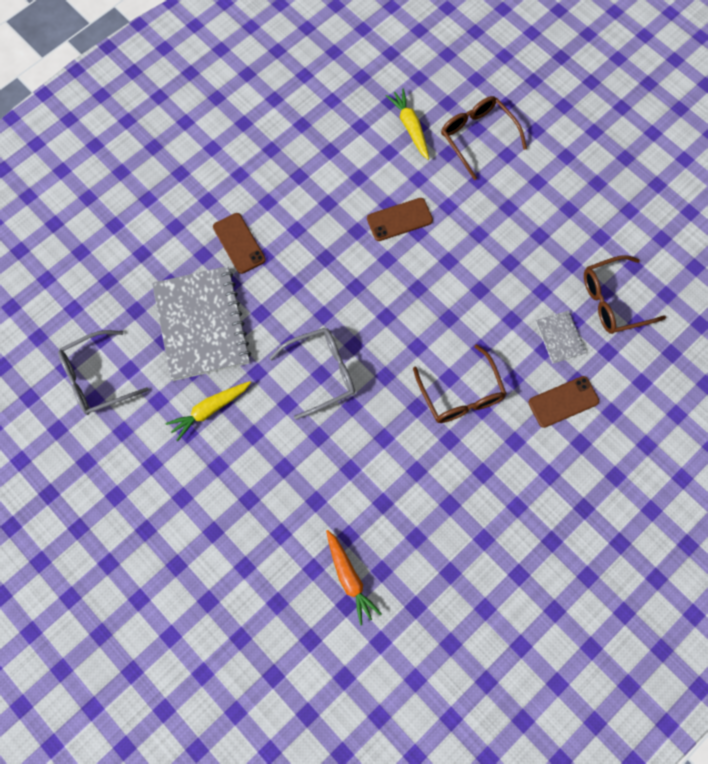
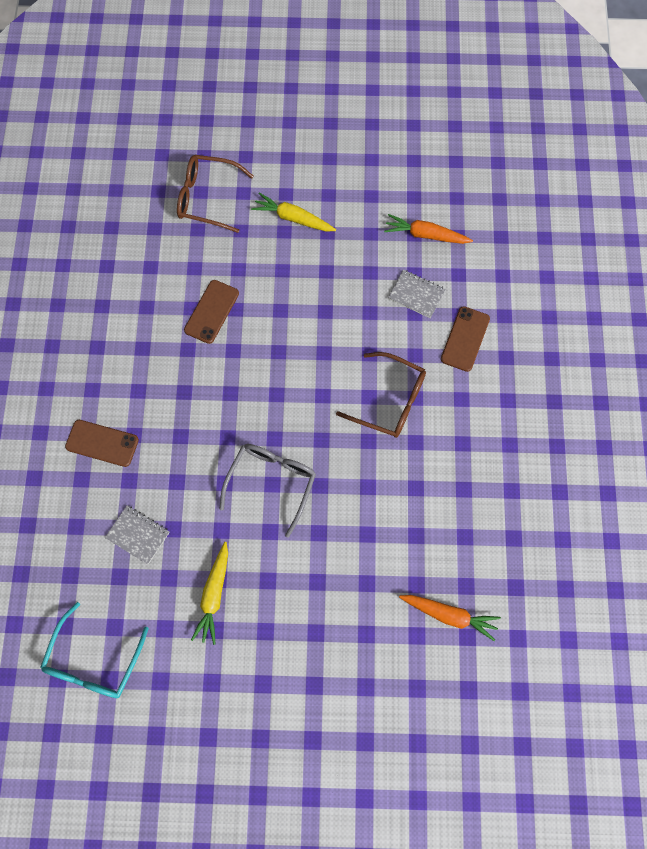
camera: 45 degrees left, 0 degrees up
grey glasses [58,330,149,415] -> turquoise glasses [40,602,149,698]
grey notebook [152,266,251,381] -> grey notebook [105,506,170,565], size x0.45
yellow carrot [386,89,429,160] -> yellow carrot moved to [251,193,336,231]
brown glasses [584,255,666,334] -> orange carrot [384,214,473,244]

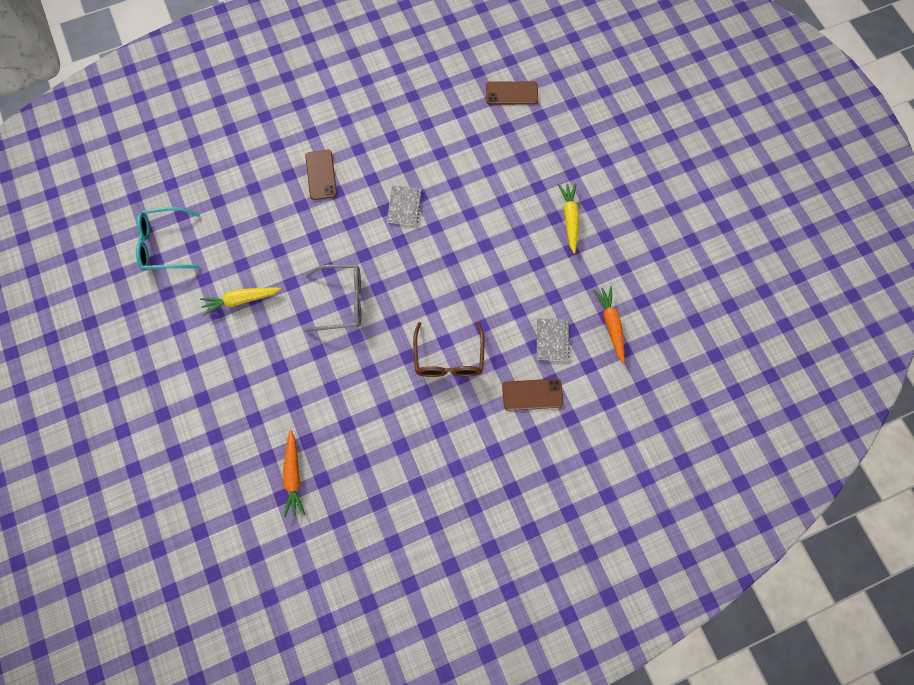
camera: 65 degrees right, 0 degrees up
grey notebook [105,506,170,565] -> grey notebook moved to [387,186,422,225]
brown glasses [177,155,254,233] -> none
brown phone [184,280,239,344] -> brown phone moved to [486,82,538,105]

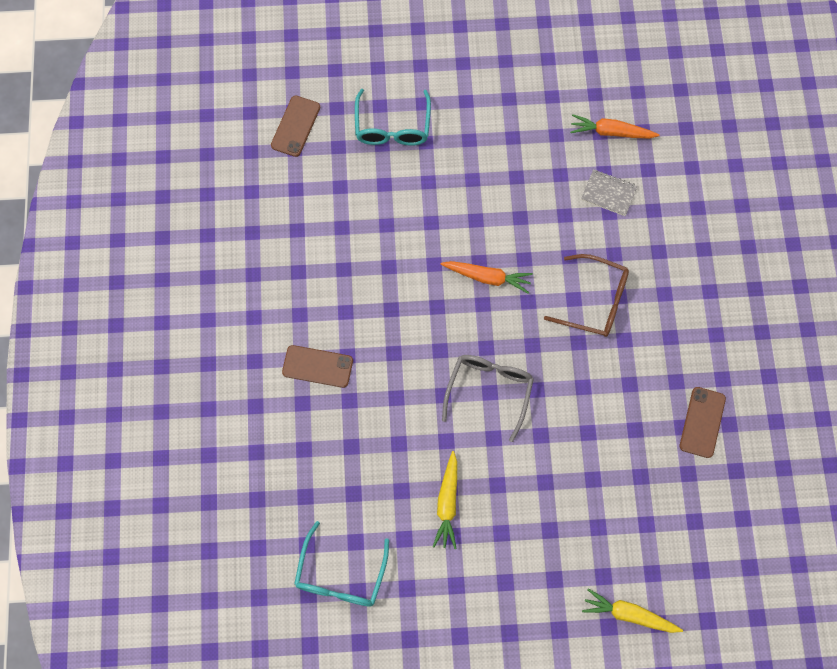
camera: 70 degrees left, 0 degrees up
orange carrot [283,430,305,518] -> orange carrot moved to [441,261,533,293]
grey notebook [387,186,422,225] -> none
brown phone [502,379,563,411] -> brown phone moved to [680,387,726,458]
yellow carrot [558,183,579,254] -> yellow carrot moved to [582,588,683,633]
none -> turquoise glasses [355,89,431,146]

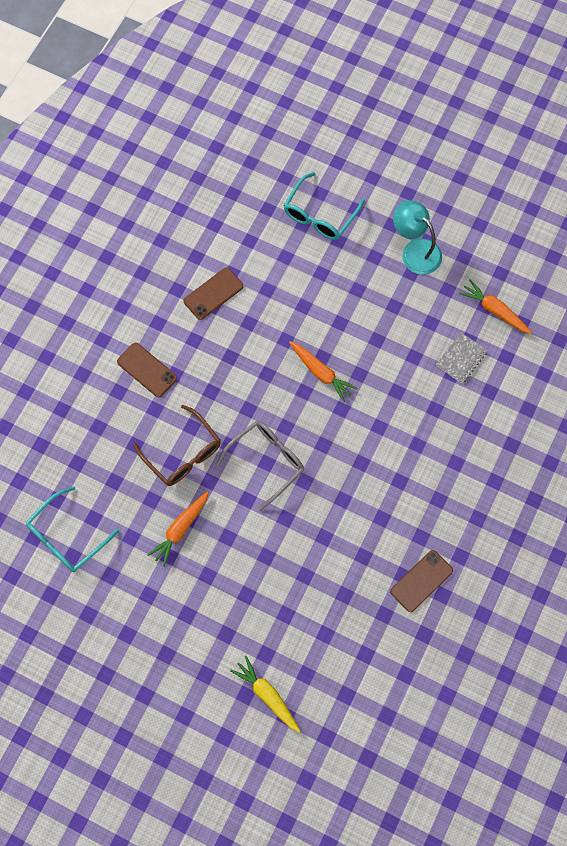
camera: 30 degrees right, 0 degrees up
brown phone [271,96,320,157] -> brown phone moved to [183,268,243,320]
yellow carrot [433,451,457,549] -> orange carrot [147,491,209,567]
brown glasses [544,254,629,337] -> brown glasses moved to [133,405,221,486]
grey notebook [581,169,637,216] -> grey notebook turned 75 degrees clockwise [436,333,488,384]
none -> turquoise lamp [393,200,442,275]

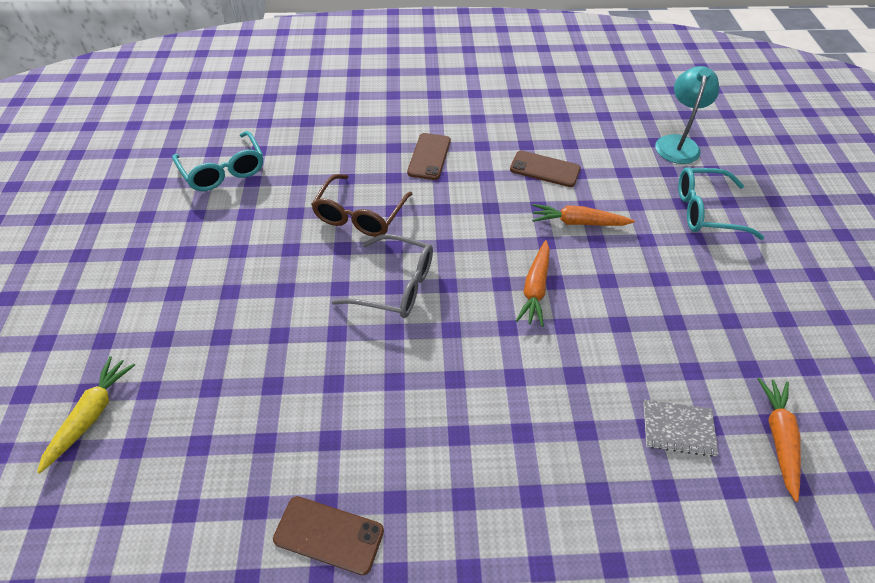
camera: 60 degrees right, 20 degrees down
turquoise glasses [26,486,119,572] -> turquoise glasses turned 135 degrees counterclockwise [172,131,263,191]
orange carrot [147,491,209,567] -> orange carrot moved to [532,204,635,226]
turquoise lamp [393,200,442,275] -> turquoise lamp moved to [655,66,719,164]

